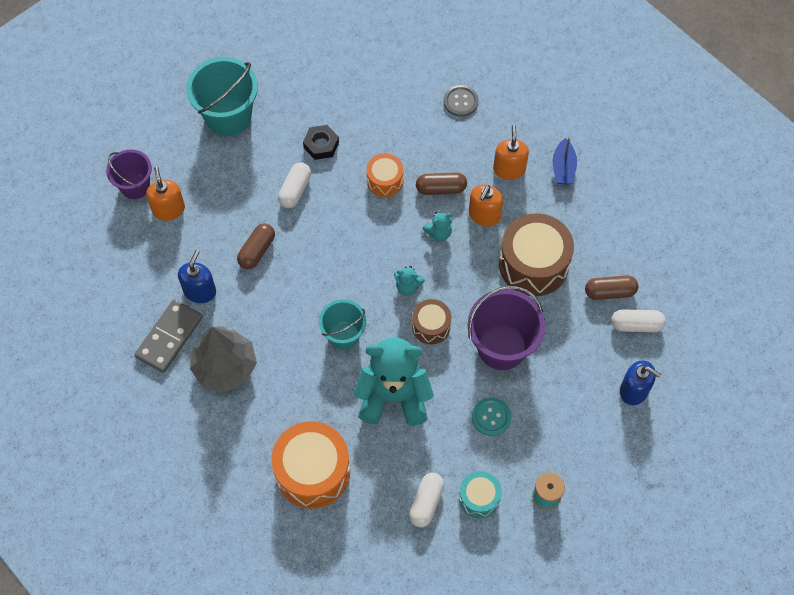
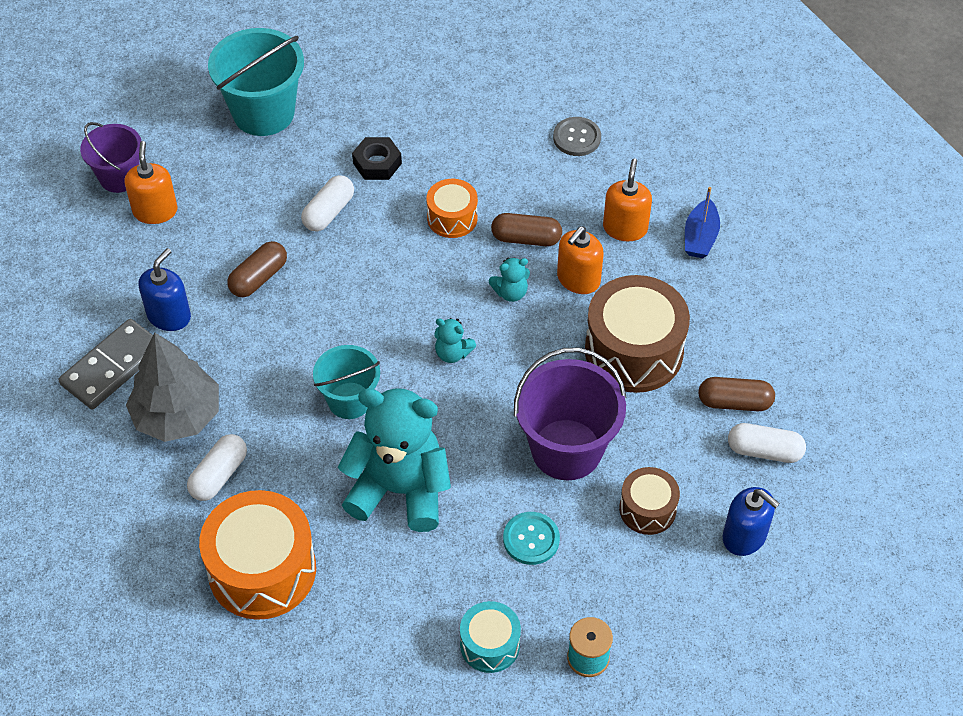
camera: 10 degrees right, 10 degrees down
white capsule [409,473,444,527] -> white capsule moved to [187,434,247,501]
brown drum [412,299,451,344] -> brown drum moved to [619,467,680,535]

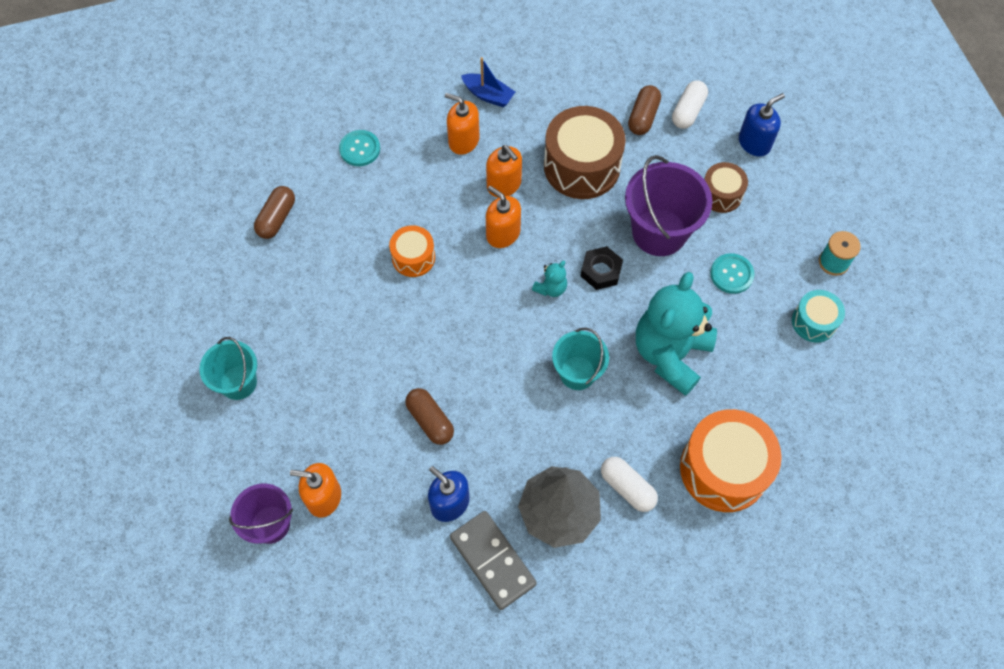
camera: 75 degrees left, 10 degrees up
turquoise bucket [208,28,304,136] -> turquoise bucket [199,337,257,400], size x0.63
white capsule [301,175,354,231] -> none
black nut [352,137,402,180] -> black nut moved to [581,246,623,290]
turquoise teddy bear [489,257,530,302] -> orange soap dispenser [486,186,521,248]
brown capsule [491,213,562,246] -> brown capsule moved to [254,186,295,239]
grey button [553,117,601,156] -> turquoise button [339,130,380,166]

